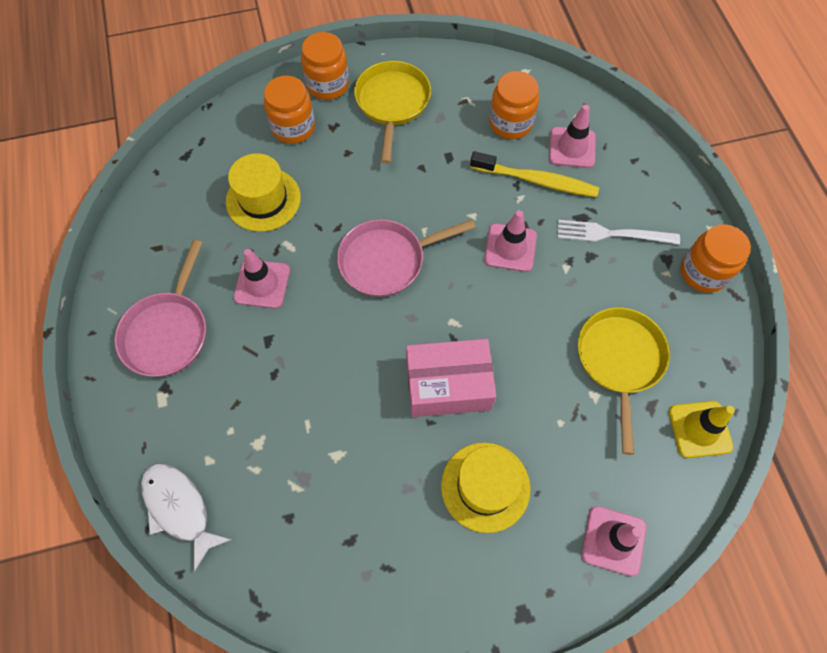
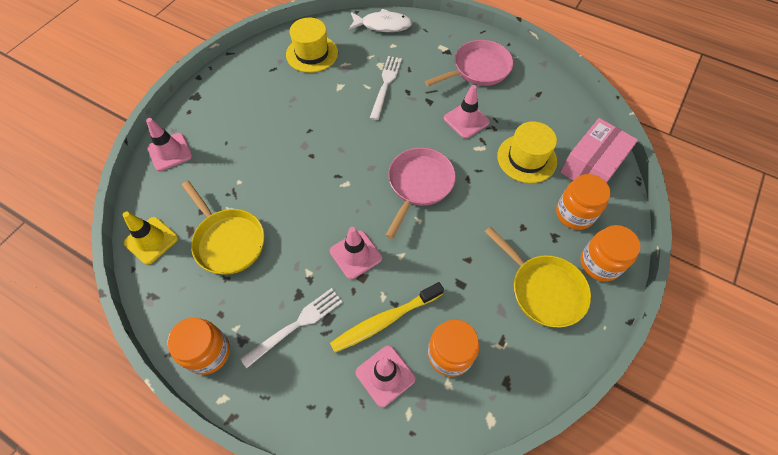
camera: 135 degrees right, 5 degrees down
pink pan [115,240,206,377] -> pink pan turned 90 degrees clockwise [425,40,513,86]
pink box [406,339,496,417] -> pink box moved to [560,118,638,183]
yellow hat [441,443,531,533] -> yellow hat moved to [286,18,338,73]
none -> white fork [370,56,402,120]

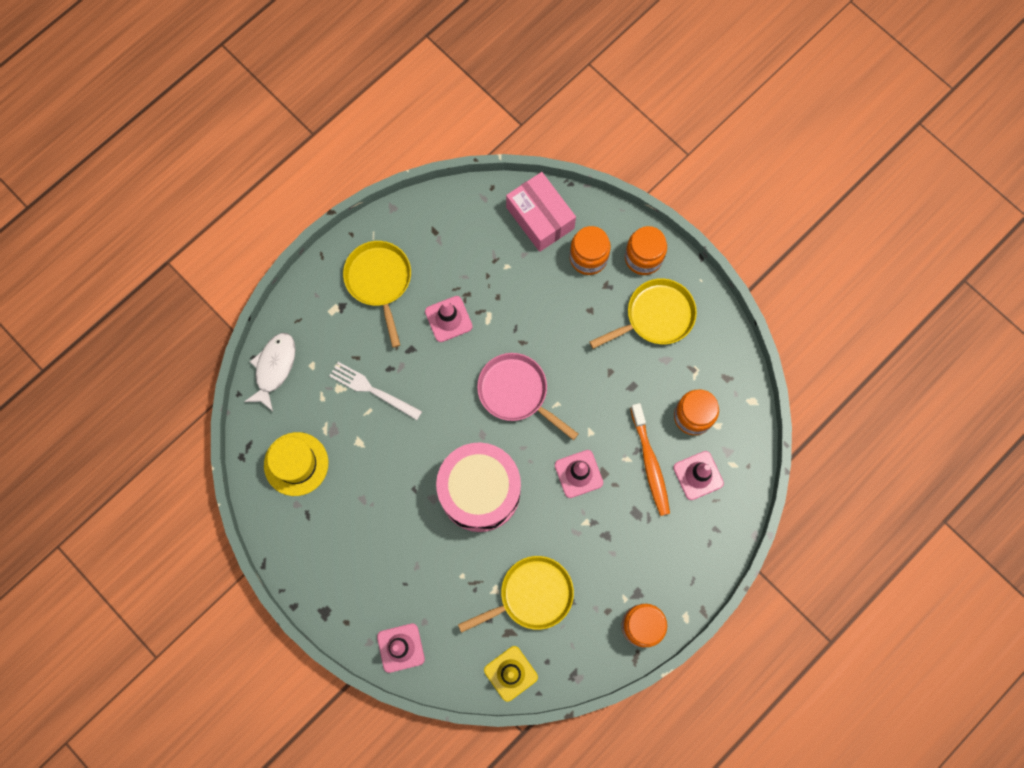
camera: 75 degrees left, 15 degrees up
white fork [240,288,342,368] -> none
yellow toothbrush [330,282,444,353] -> orange toothbrush [630,403,670,516]
pink pan [425,40,513,86] -> yellow pan [343,241,411,348]
yellow hat [497,121,557,183] -> none
none -> pink drum [436,442,521,532]

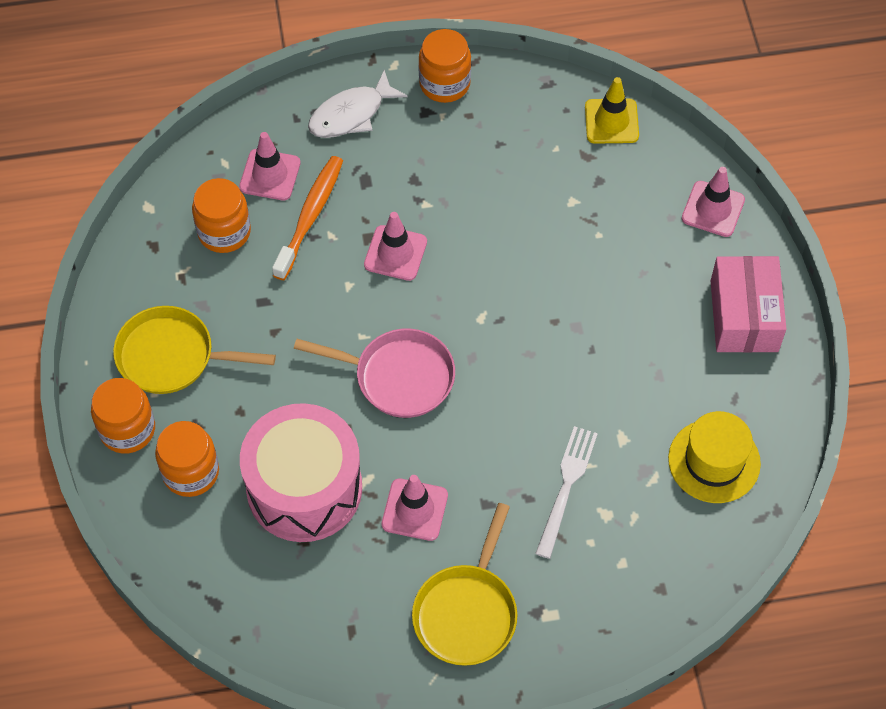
camera: 145 degrees left, 15 degrees down
white fish [244,333,296,411] -> white fish moved to [308,70,408,138]
white fork [329,362,422,420] -> white fork turned 135 degrees counterclockwise [535,426,598,559]
pink drum [436,442,521,532] -> pink drum moved to [240,403,362,542]
yellow pan [458,556,574,633] -> none
pink pan [477,353,578,440] -> pink pan turned 60 degrees counterclockwise [294,329,455,418]
pink box [506,172,576,252] -> pink box moved to [711,256,786,353]

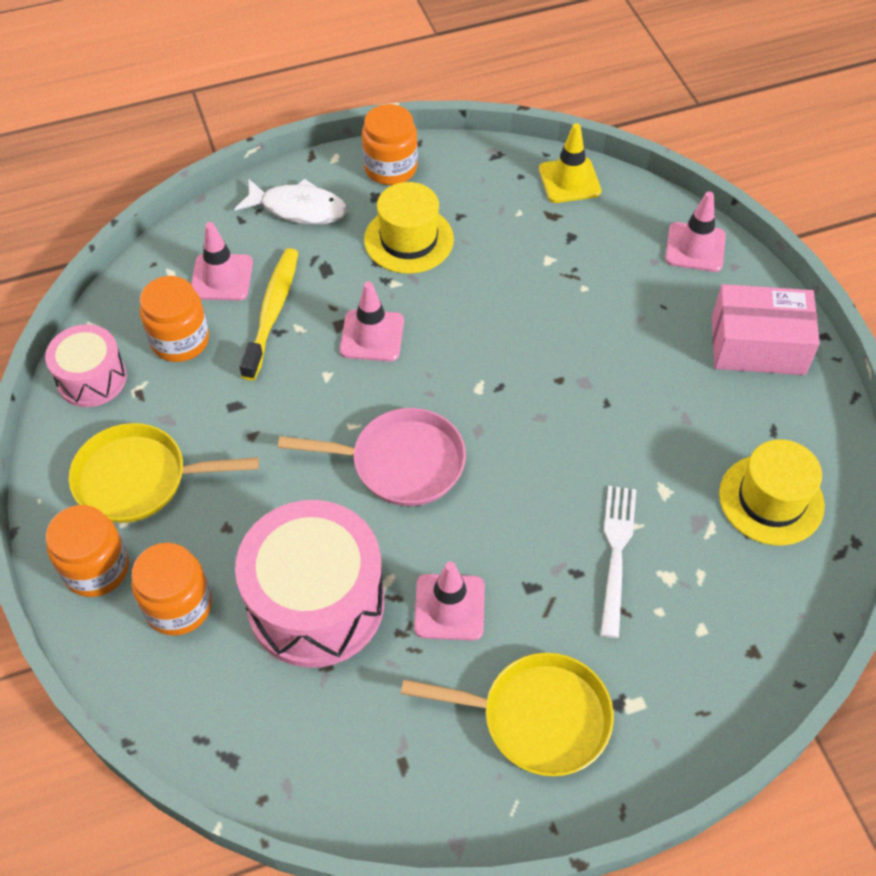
camera: 10 degrees left, 5 degrees down
orange toothbrush [272,156,343,280] -> yellow toothbrush [239,248,299,381]
white fish [308,70,408,138] -> white fish turned 120 degrees counterclockwise [235,179,347,225]
yellow pan [412,503,517,666] -> yellow pan turned 90 degrees counterclockwise [401,653,614,776]
pink box [711,256,786,353] -> pink box turned 75 degrees counterclockwise [712,284,820,375]
none -> pink drum [45,324,127,407]
none -> yellow hat [364,182,454,274]

